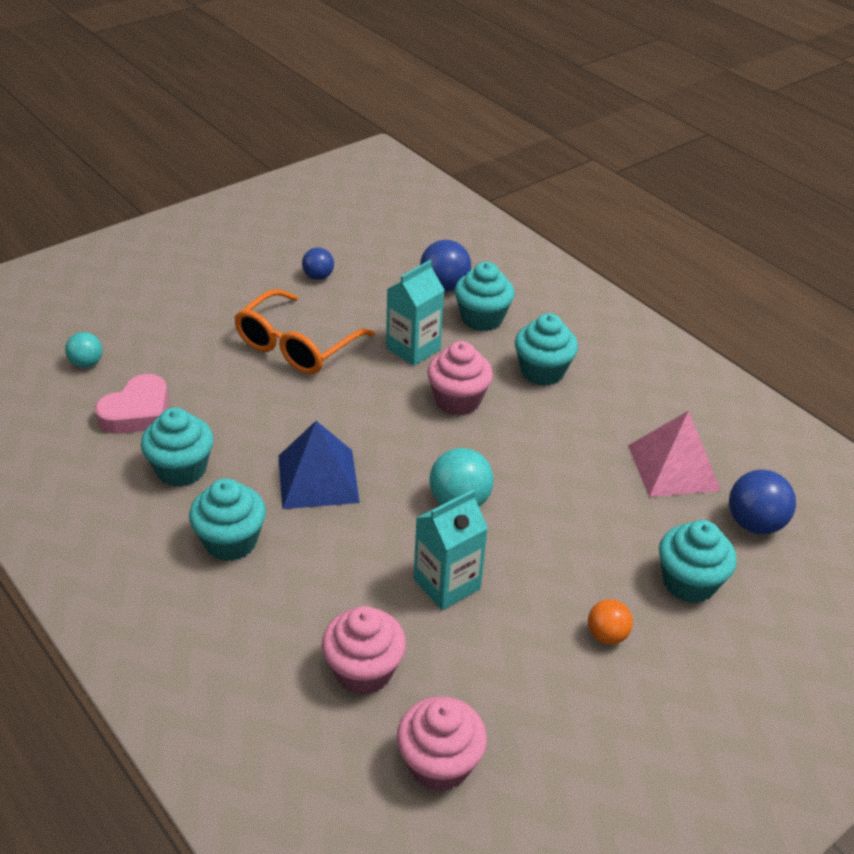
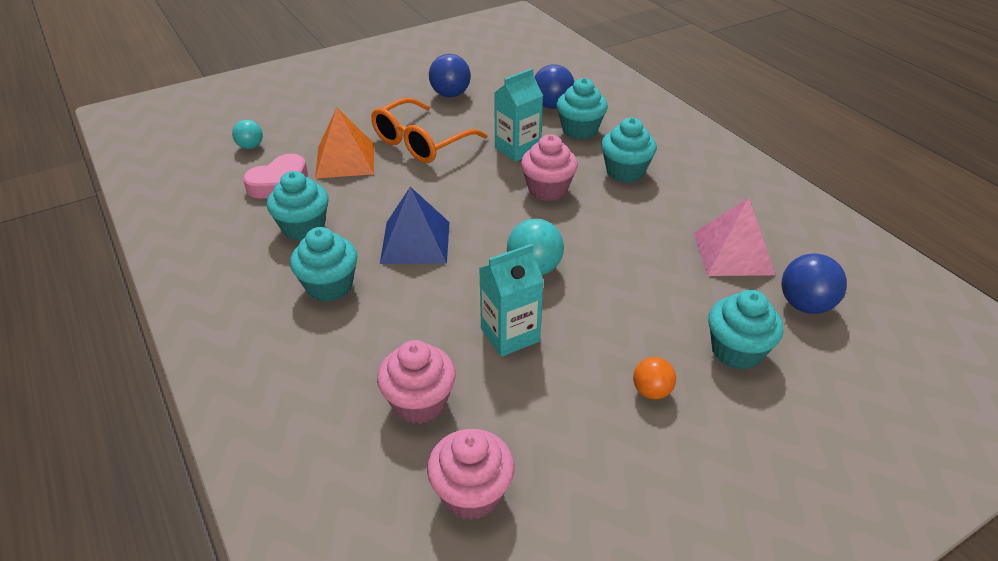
camera: 10 degrees right, 0 degrees up
blue ball [302,248,334,280] -> blue ball [429,54,471,97], size x1.59
none -> orange pyramid [315,108,374,178]

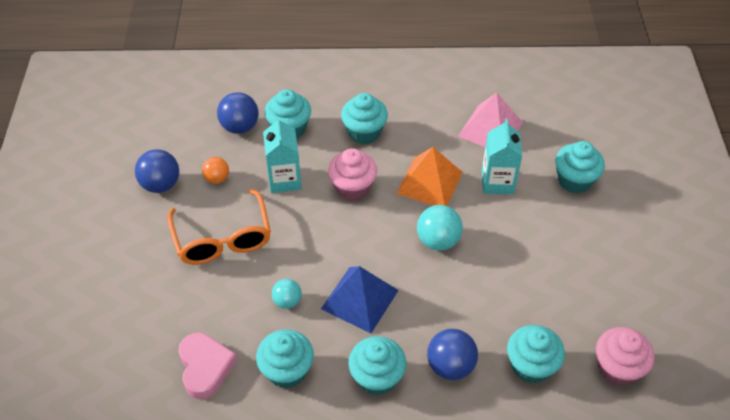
camera: 60 degrees left, 10 degrees up
turquoise ball [232,120,263,149] -> turquoise ball moved to [272,279,302,309]
orange pyramid [315,108,374,178] -> orange pyramid moved to [396,147,463,206]
pink cupcake [377,340,456,424] -> turquoise cupcake [507,325,565,384]
turquoise carton [479,244,544,357] -> turquoise carton moved to [482,119,522,194]
orange ball [633,357,676,399] -> orange ball moved to [202,157,229,184]
blue ball [781,253,847,314] -> blue ball moved to [427,329,478,380]

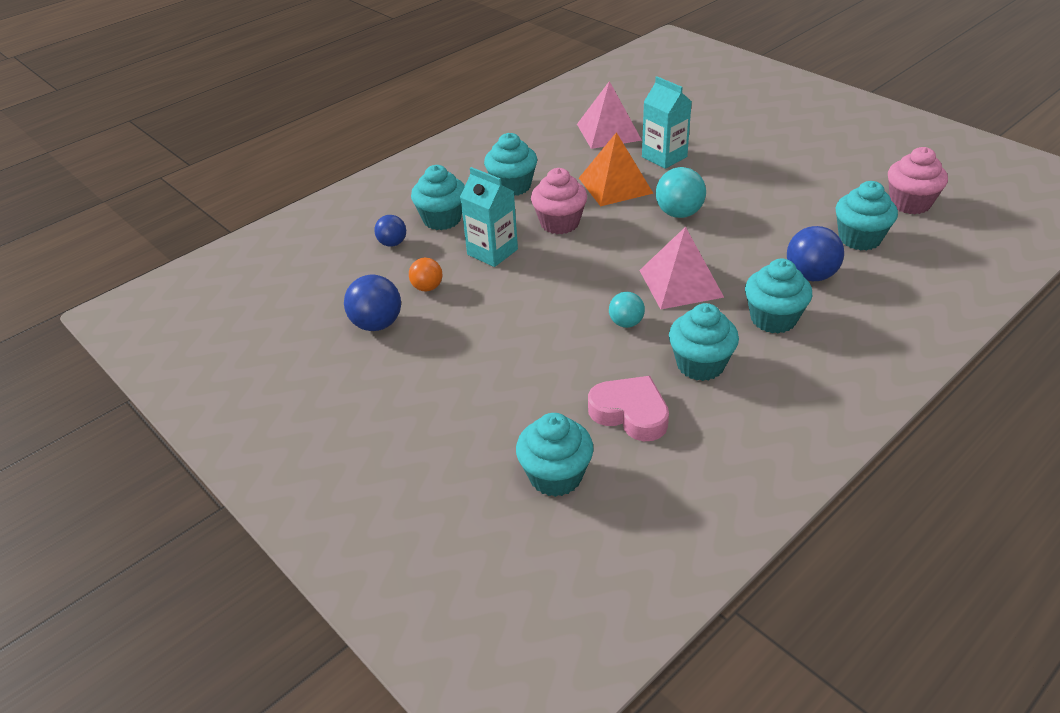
camera: 40 degrees left, 10 degrees down
orange glasses [167,189,271,265] -> none
blue ball [217,92,259,134] -> blue ball [374,215,406,247], size x0.63
blue pyramid [321,266,399,334] -> pink pyramid [639,227,724,309]
turquoise cupcake [555,141,605,193] -> turquoise cupcake moved to [516,413,593,497]

